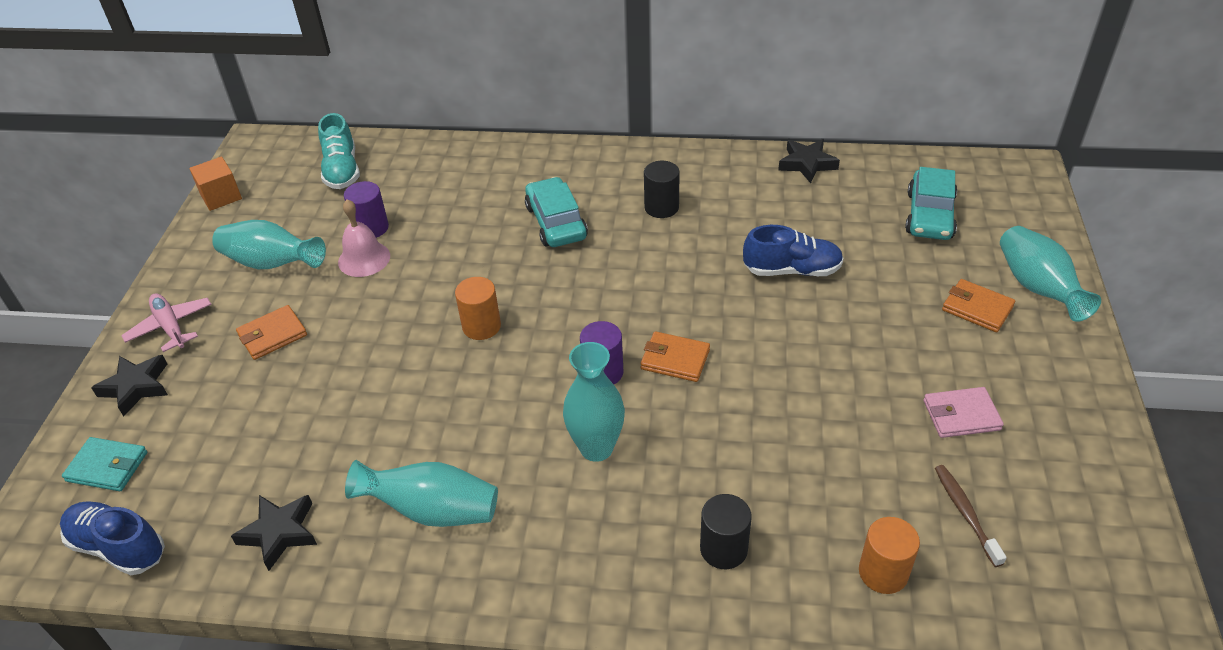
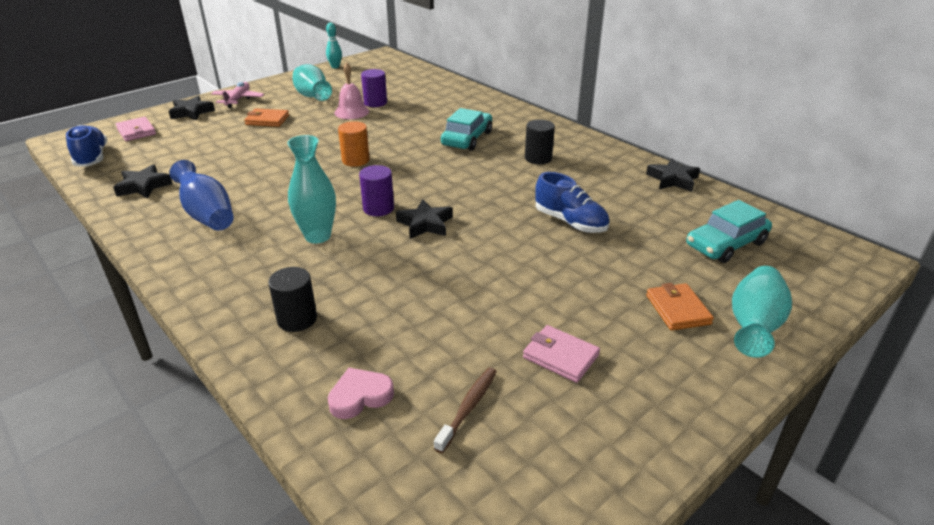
camera: 40 degrees right, 10 degrees down
turquoise wallet [62,437,147,491] -> pink wallet [116,117,156,141]
orange cube [189,157,242,211] -> turquoise bowling pin [326,23,342,68]
turquoise shoe [318,113,360,189] -> none
turquoise vase [345,460,498,527] -> blue vase [169,160,234,231]
orange wallet [640,331,710,382] -> black star [396,199,453,239]
orange cylinder [859,517,920,594] -> pink heart [328,368,394,419]

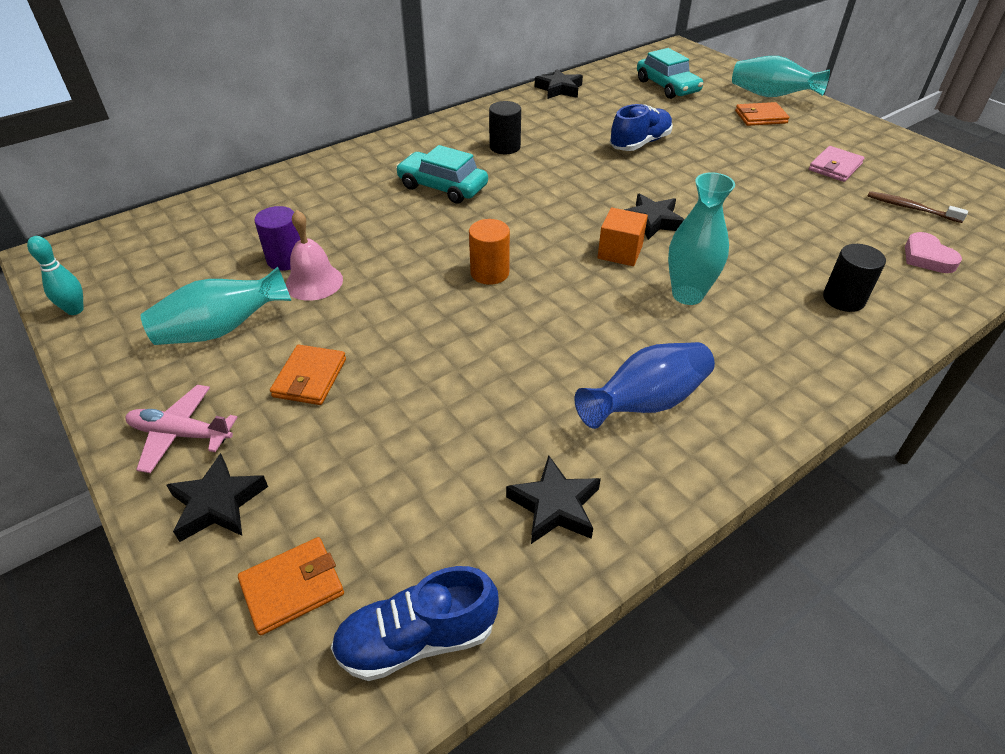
camera: 85 degrees left, 10 degrees up
pink wallet [116,117,156,141] -> orange wallet [238,537,344,636]
purple cylinder [359,165,394,216] -> orange cube [598,207,648,266]

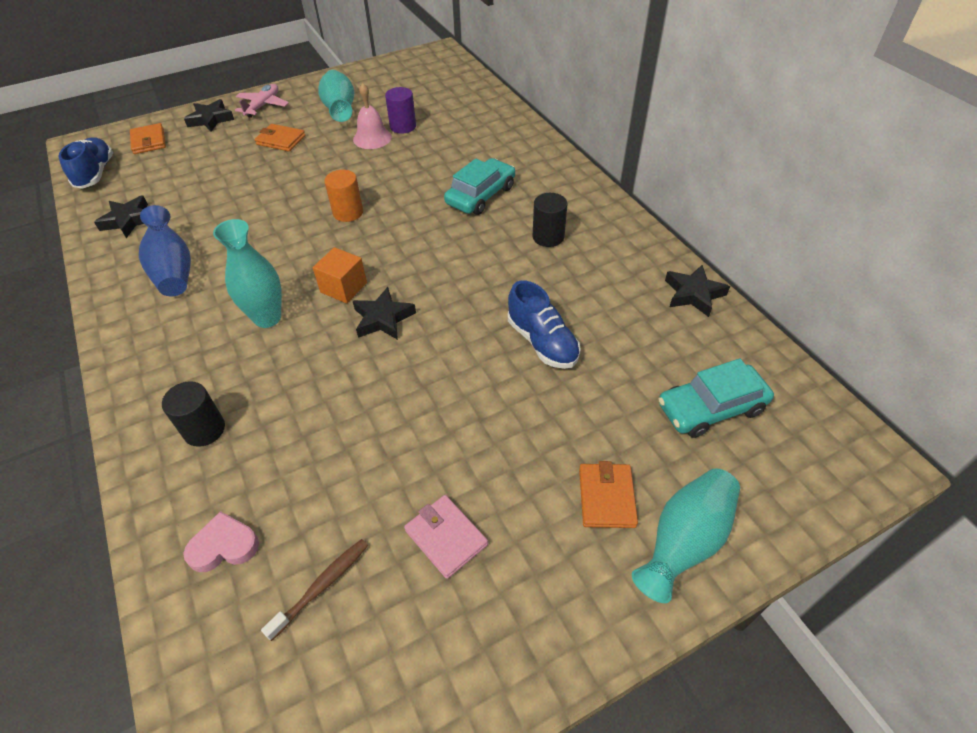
camera: 100 degrees right, 5 degrees up
turquoise bowling pin [27,236,84,315] -> none

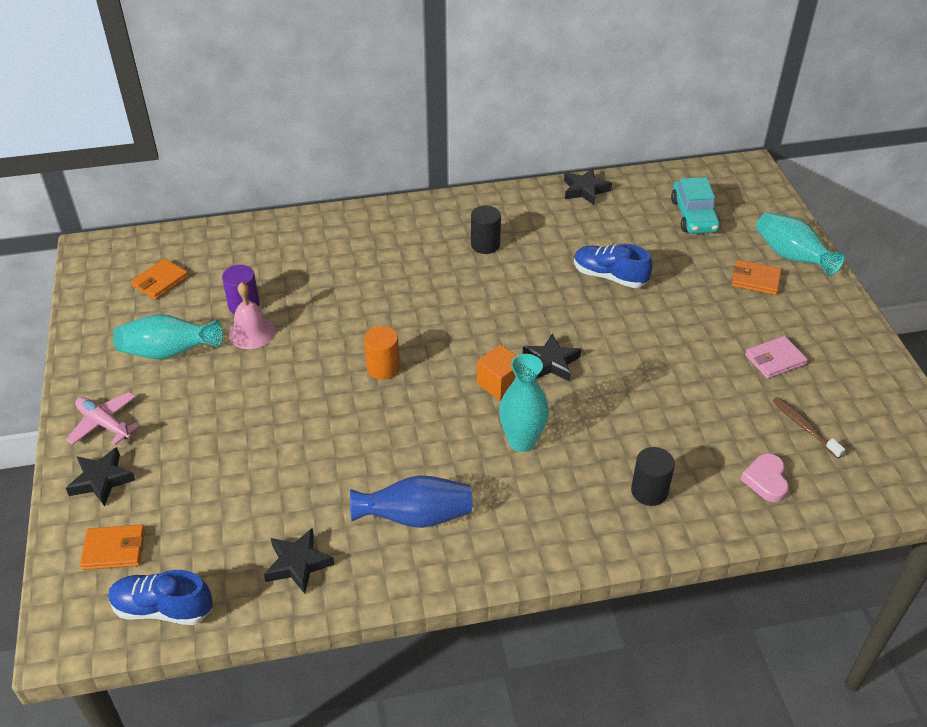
camera: 75 degrees left, 5 degrees down
orange wallet [255,124,305,152] -> orange wallet moved to [131,258,189,300]
turquoise car [444,158,515,215] -> none
blue shoe [508,280,581,369] -> blue shoe turned 135 degrees counterclockwise [574,244,653,288]

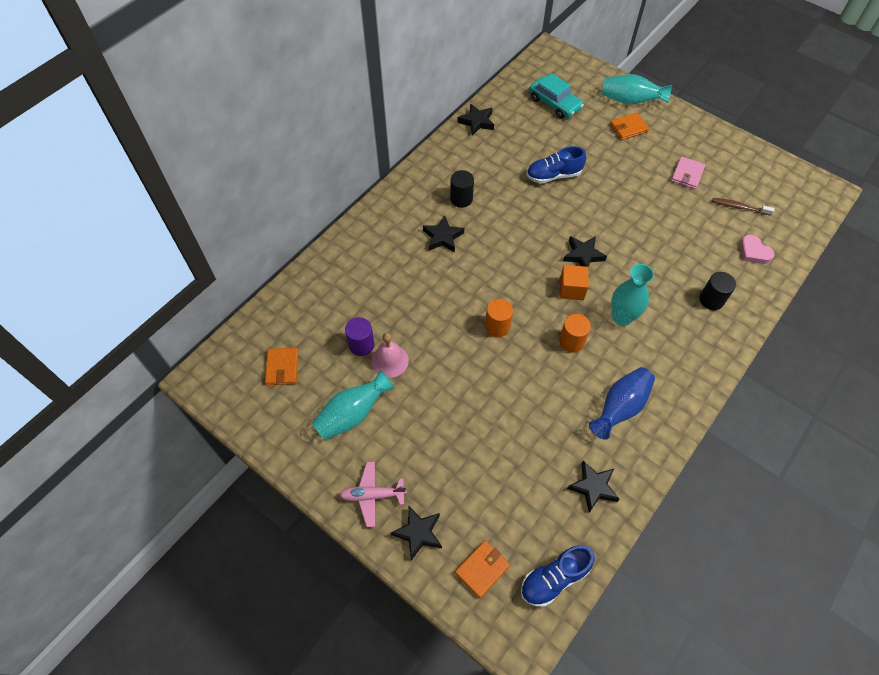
camera: 40 degrees left, 15 degrees up
none -> black star [423,215,464,252]
none -> orange cylinder [559,314,591,353]

